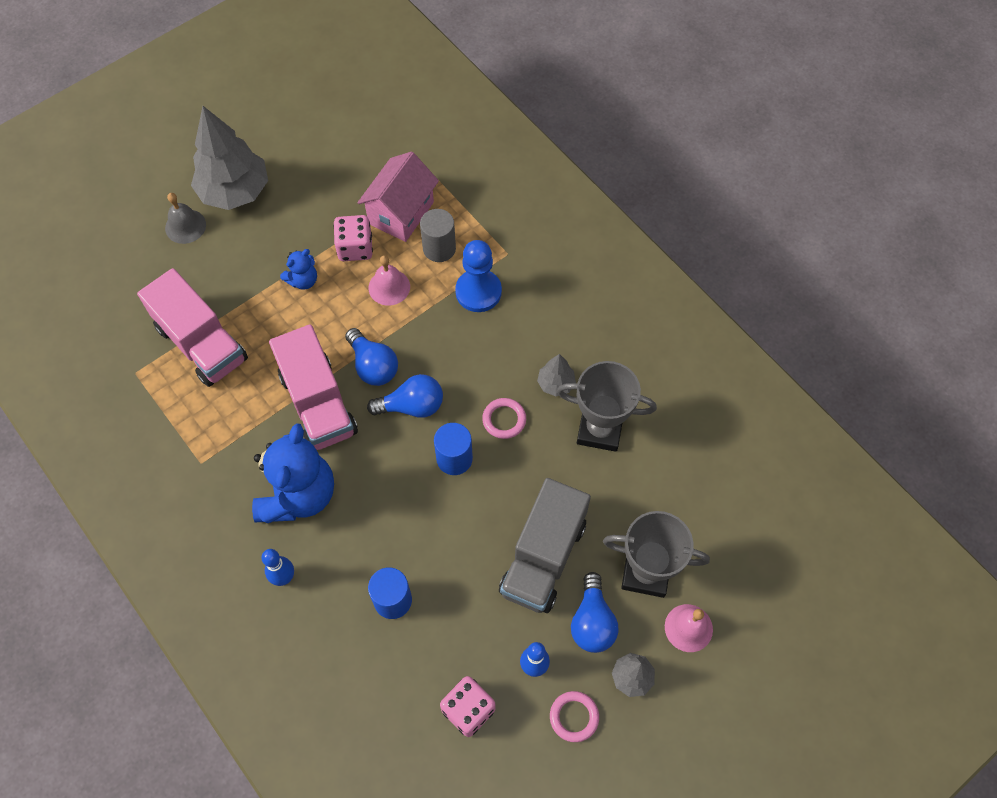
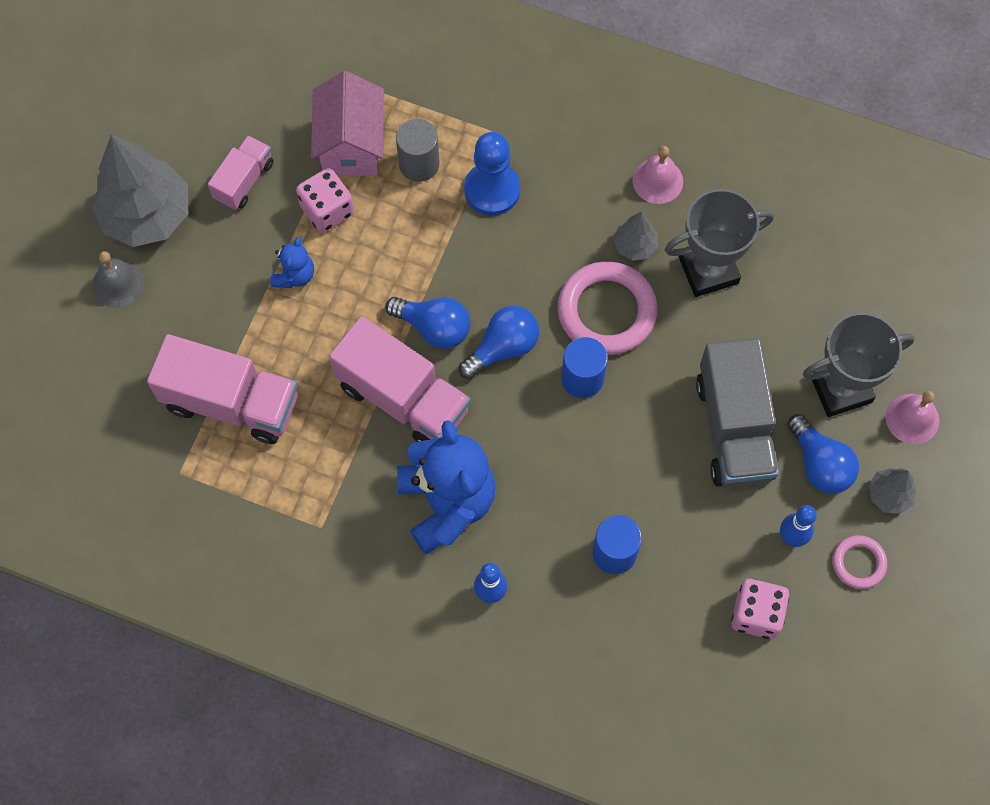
camera: 30 degrees left, 5 degrees up
pink bell [368,255,410,306] -> pink bell moved to [632,146,683,204]
pink ring [482,398,526,439] -> pink ring [558,261,657,355], size x1.92
none -> pink truck [208,135,274,210]

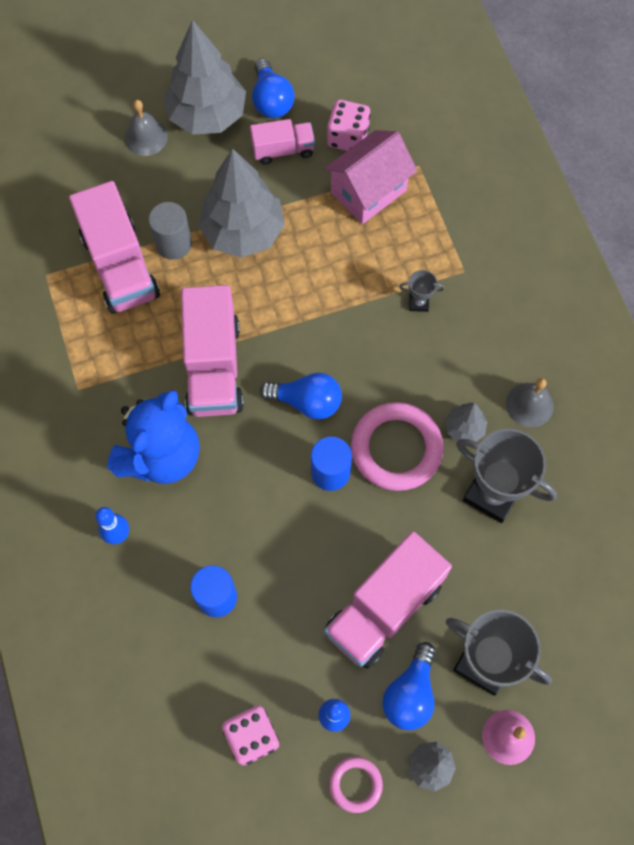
camera: 50 degrees right, 0 degrees up
blue teddy bear [270,237,314,288] -> grey tree [198,148,285,258]
pink dice [296,168,354,233] -> pink dice moved to [327,99,370,151]
blue light bulb [385,297,471,349] -> blue light bulb moved to [252,58,295,118]
grey cylinder [396,118,440,182] -> grey cylinder moved to [149,202,192,260]
blue pawn [464,132,520,216] -> grey trophy [399,270,445,312]
pink bell [632,146,683,204] -> grey bell [506,378,554,427]
grey truck [696,338,779,488] -> pink truck [324,531,452,669]

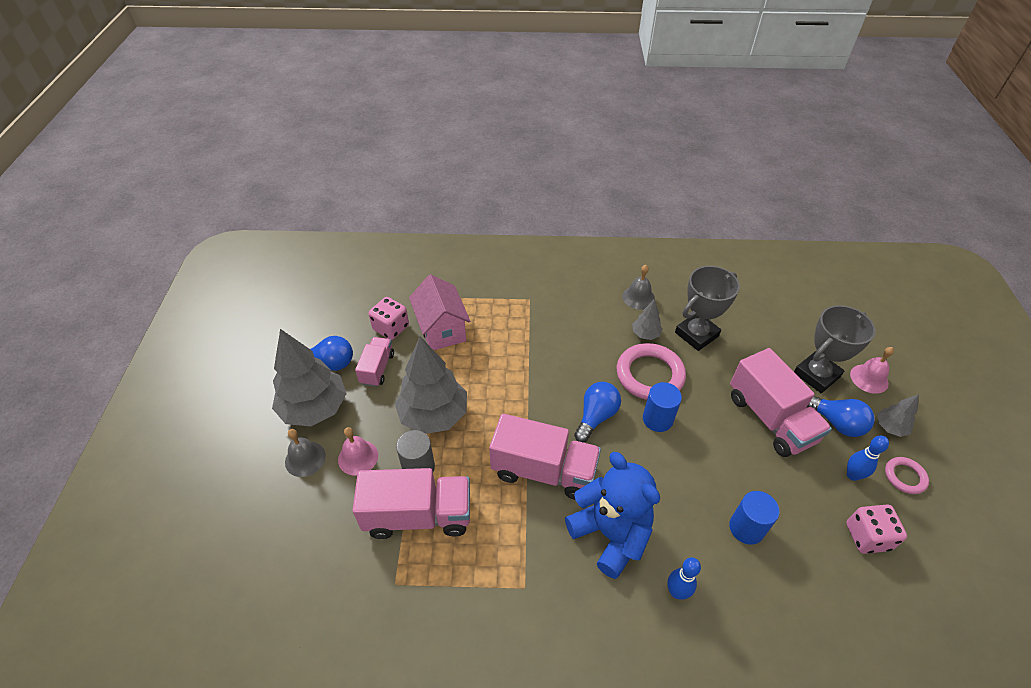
camera: 70 degrees left, 20 degrees down
grey trophy [399,270,445,312] -> none
none -> pink bell [338,427,378,475]

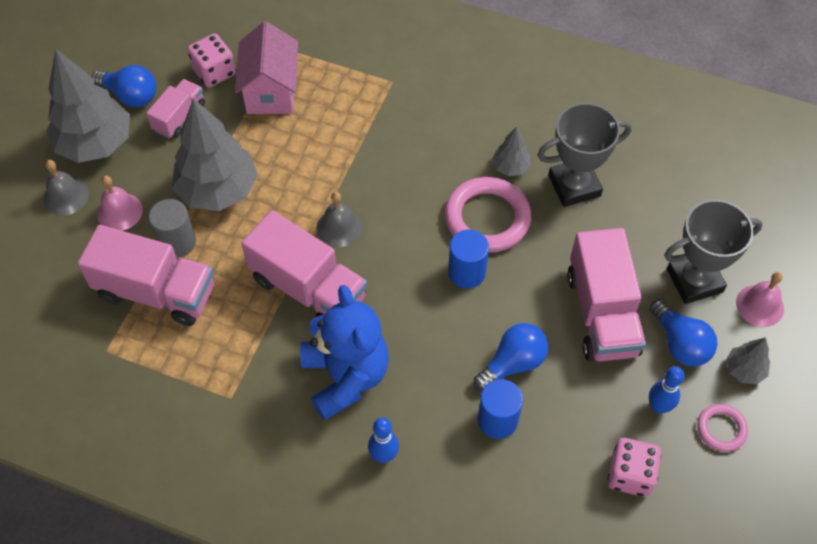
camera: 20 degrees right, 10 degrees up
blue light bulb [574,382,621,443] -> blue light bulb moved to [474,323,548,391]
grey bell [622,265,655,310] -> grey bell moved to [316,192,362,247]

